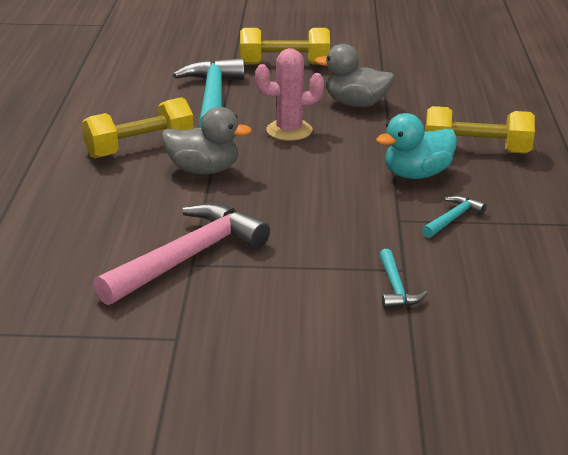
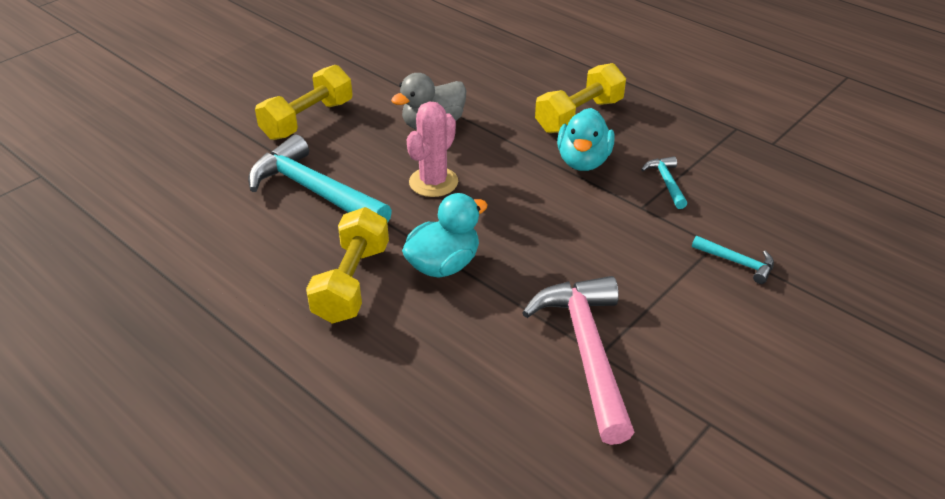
camera: 50 degrees left, 10 degrees up
grey duck [162,107,252,174] -> turquoise duck [402,193,488,278]

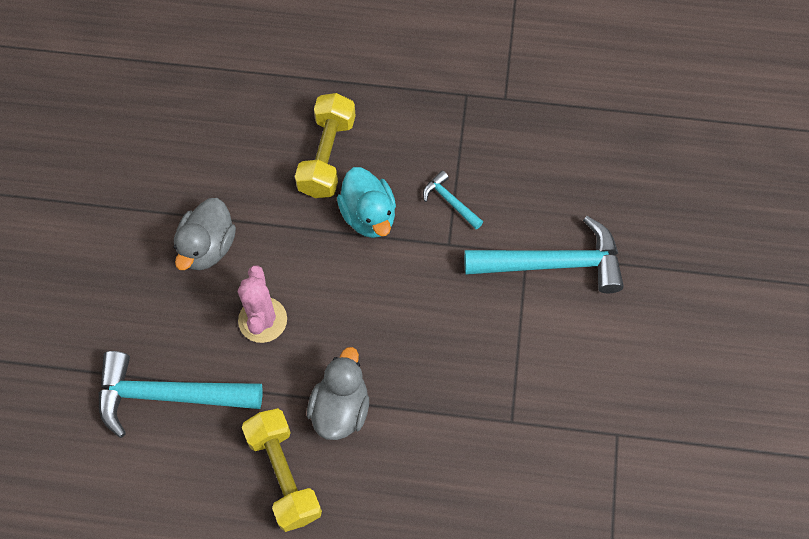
camera: 35 degrees left, 25 degrees up
yellow dumbbell [255,65,353,140] -> none
turquoise duck [402,193,488,278] -> grey duck [307,347,369,440]
pink hammer [522,276,635,445] -> none
turquoise hammer [692,236,774,284] -> turquoise hammer [464,216,624,293], size x2.16

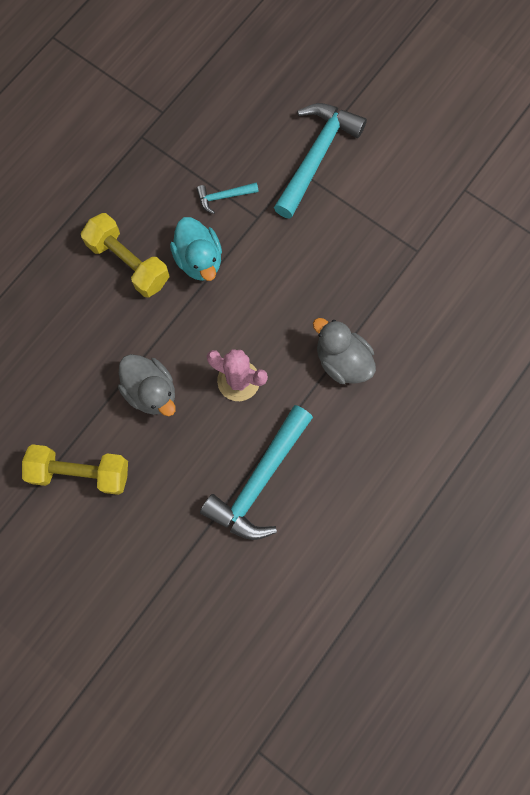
camera: 60 degrees left, 10 degrees up
yellow dumbbell [242,408,322,532] -> yellow dumbbell moved to [22,444,128,495]
turquoise duck [337,167,396,238] -> turquoise duck turned 60 degrees clockwise [170,217,222,281]

